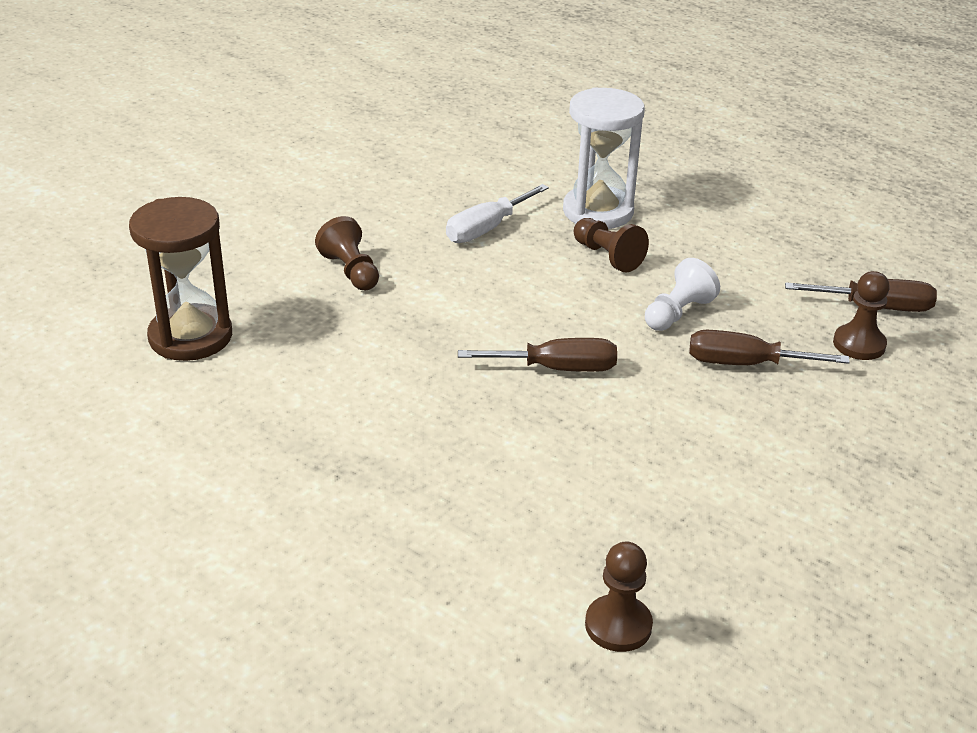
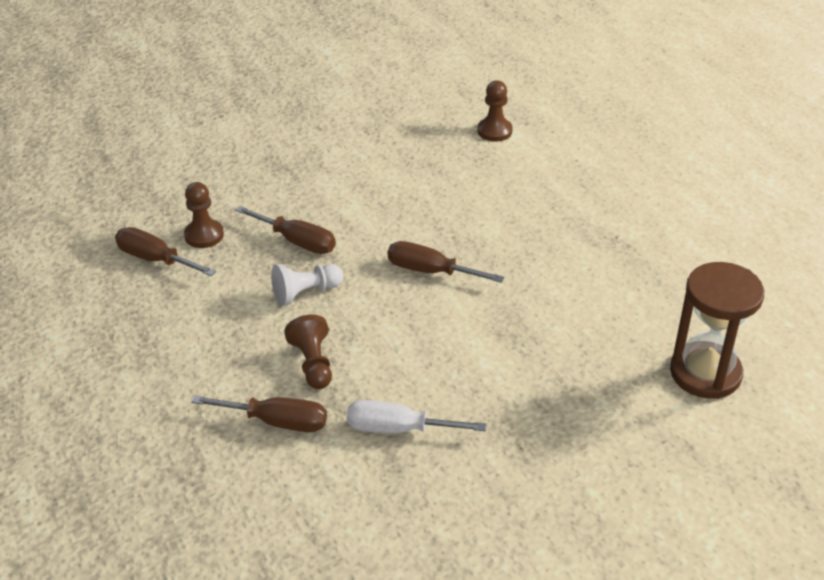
camera: 155 degrees left, 5 degrees up
brown pawn [315,216,379,290] -> none
white screwdriver [446,184,549,243] -> white screwdriver turned 150 degrees counterclockwise [347,400,486,433]
white hourglass [563,87,645,229] -> brown screwdriver [192,395,327,432]

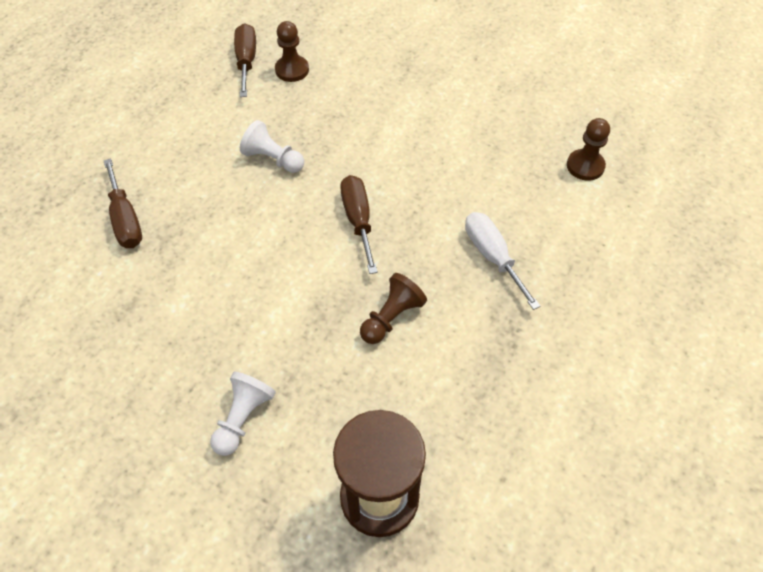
camera: 55 degrees right, 15 degrees up
brown screwdriver [235,206,336,254] -> none
brown pawn [284,315,332,389] -> brown pawn moved to [360,273,427,344]
white screwdriver [347,400,486,433] -> white screwdriver moved to [465,212,541,310]
none -> white pawn [210,372,276,456]

